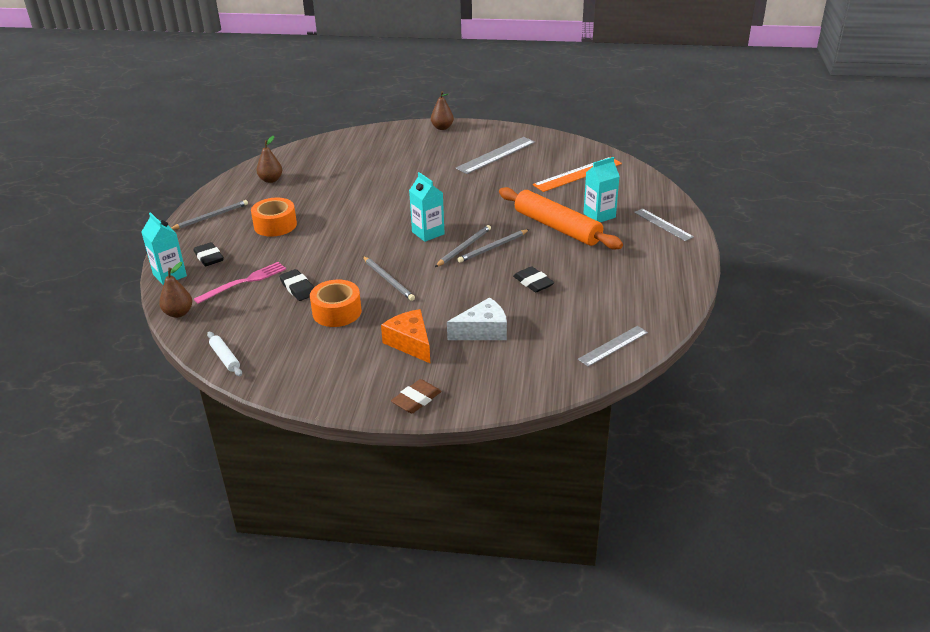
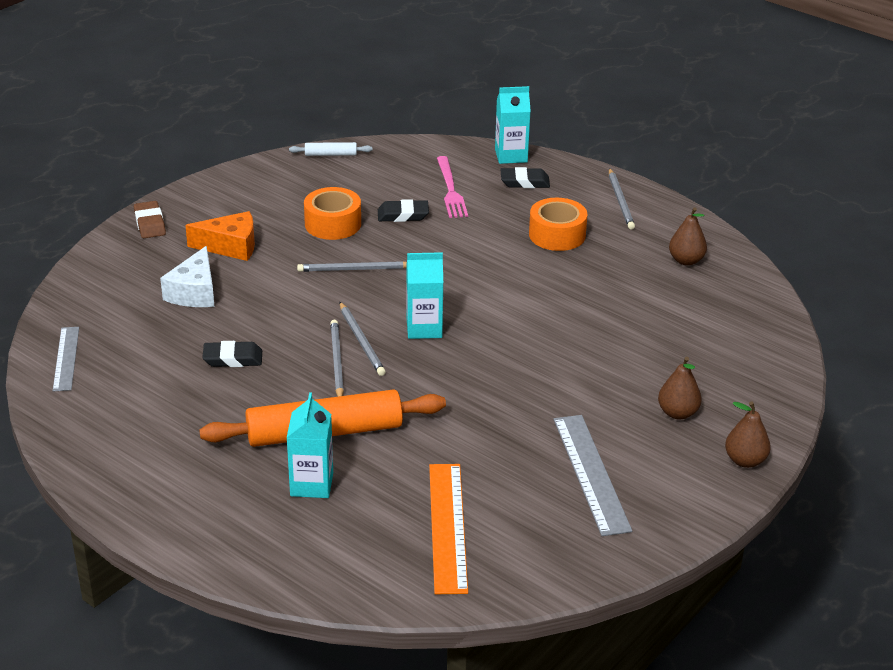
camera: 120 degrees right, 0 degrees up
brown pear [159,262,192,318] -> brown pear moved to [658,357,702,420]
grey ruler [634,208,694,241] -> none

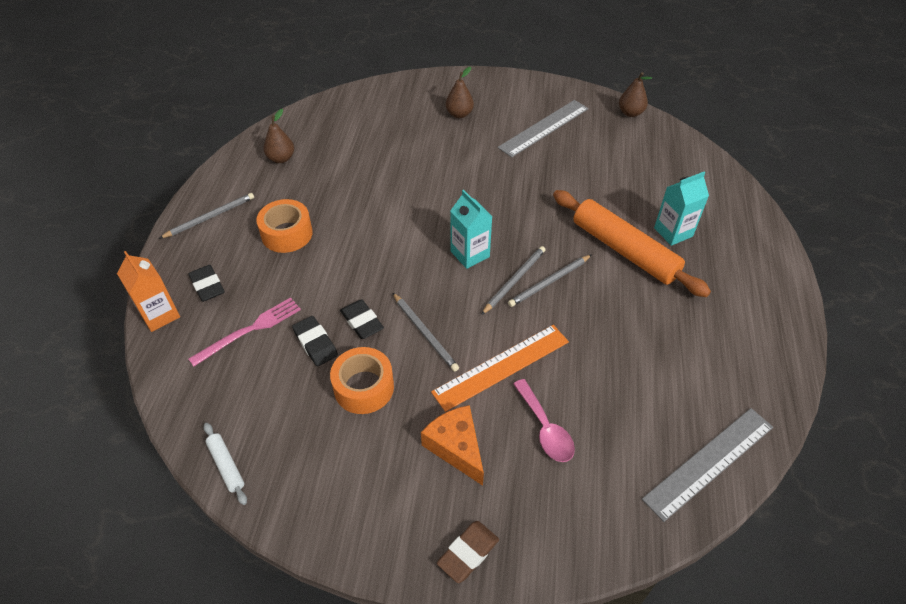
camera: 120 degrees left, 15 degrees up
grey ruler [53,327,79,391] -> grey ruler [642,408,773,522], size x1.57
white cheese [160,246,214,307] -> pink spoon [513,379,575,462]
black eraser [202,341,262,367] -> black eraser moved to [340,299,384,339]
orange ruler [429,464,468,594] -> orange ruler moved to [431,325,569,412]
turquoise carton [495,86,531,164] -> orange carton [117,251,180,332]
brown pear [725,402,771,468] -> brown pear moved to [619,72,652,117]

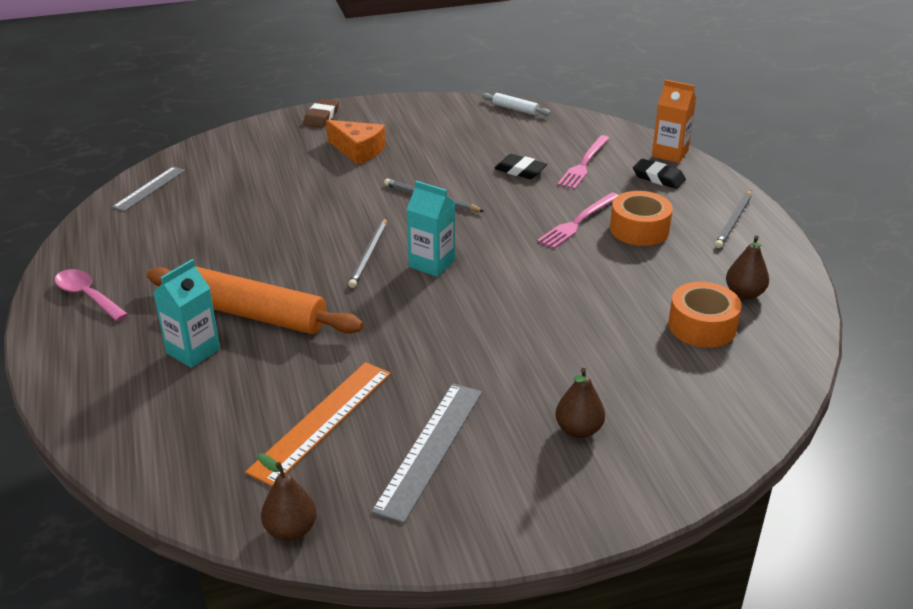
camera: 155 degrees right, 15 degrees down
orange tape [330,347,394,414] -> orange tape moved to [668,282,741,348]
black eraser [340,299,384,339] -> none
orange ruler [431,325,569,412] -> orange ruler moved to [245,362,391,486]
grey pencil [508,255,591,307] -> none
pink spoon [513,379,575,462] -> pink spoon moved to [55,269,128,321]
grey ruler [642,408,773,522] -> grey ruler [112,167,185,211], size x0.64
none -> pink fork [537,192,618,249]

